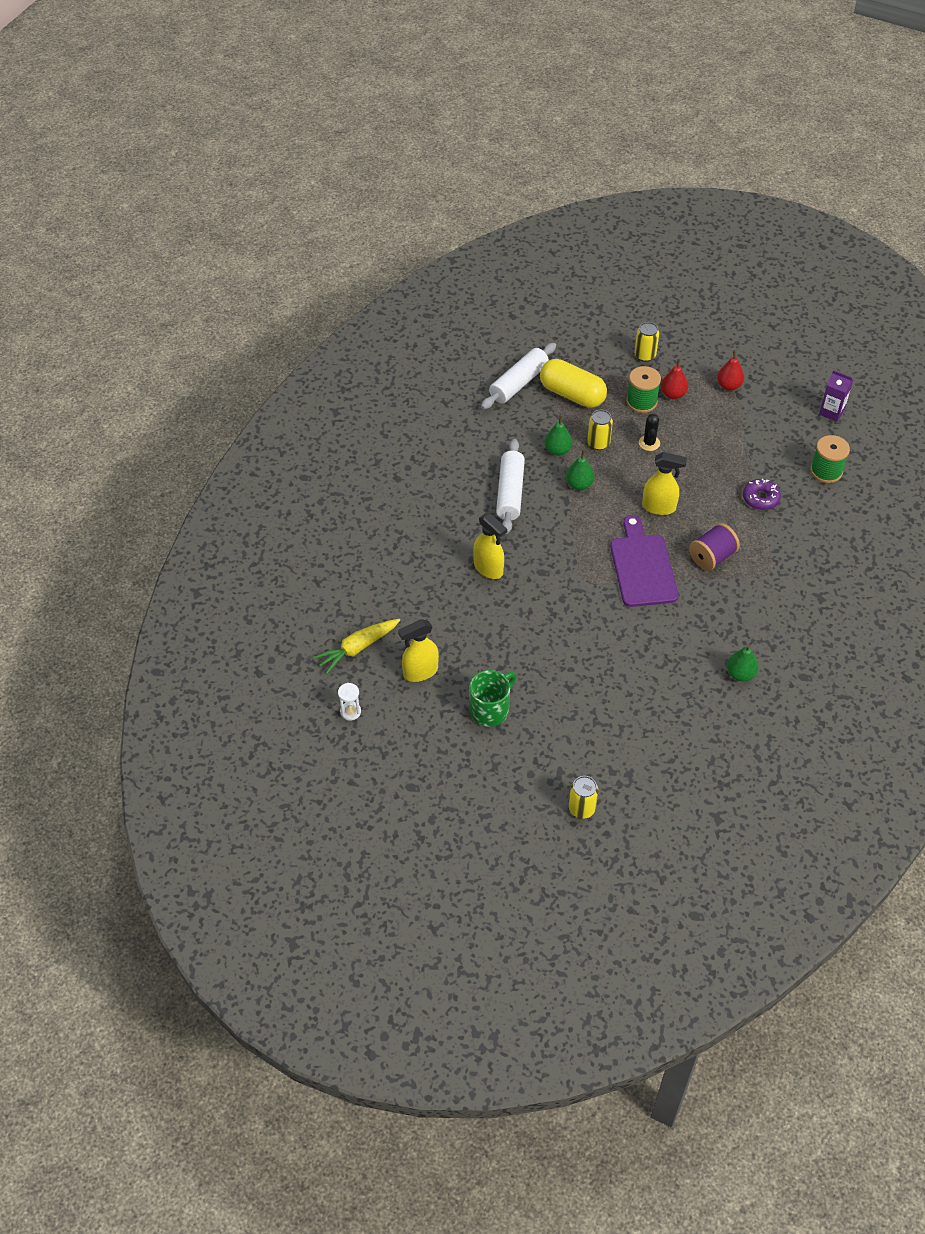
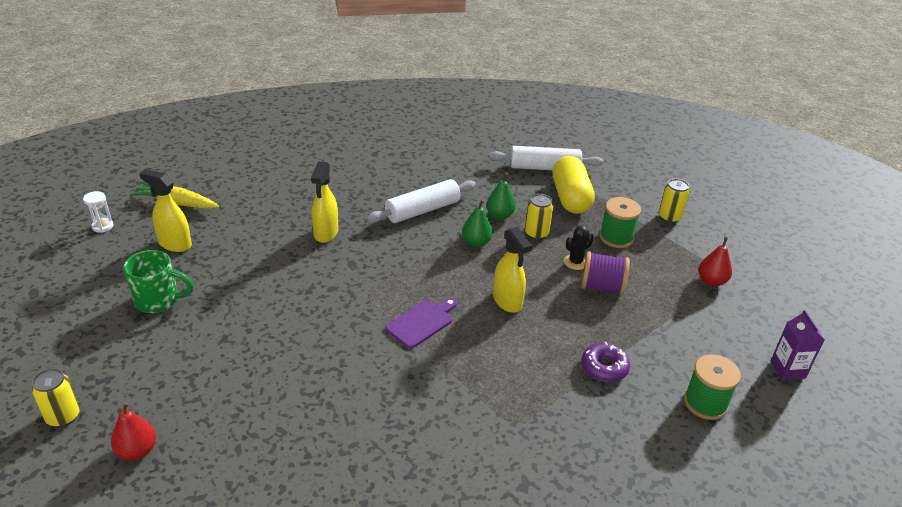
camera: 50 degrees right, 15 degrees down
purple cutting board [610,515,678,607] -> purple cutting board [385,298,457,348], size x0.62
red pear [661,359,688,399] -> red pear moved to [111,402,156,460]
purple spool [689,523,740,571] -> purple spool moved to [581,251,630,295]
green pear [727,645,759,682] -> none

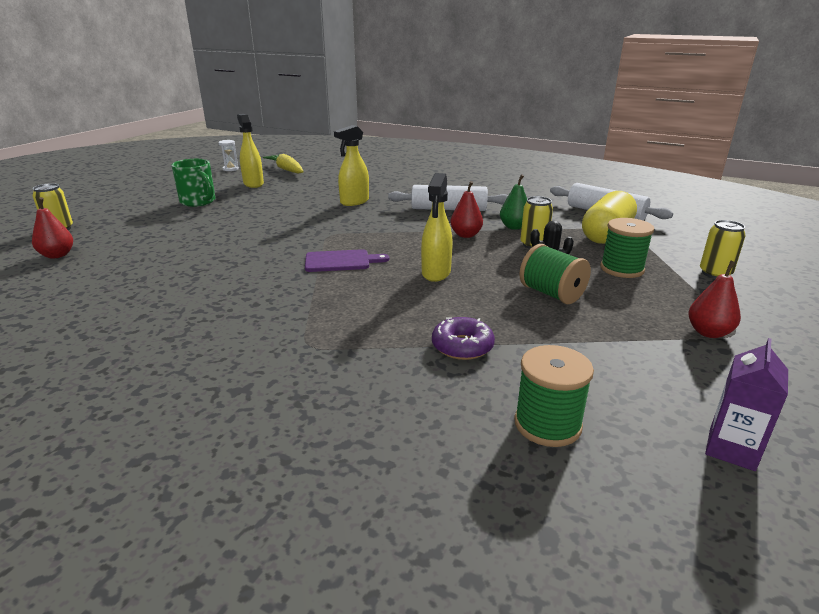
camera: 40 degrees right, 10 degrees down
green pear [462,199,493,247] -> red pear [450,181,483,238]
purple spool [581,251,630,295] -> green spool [519,244,591,304]

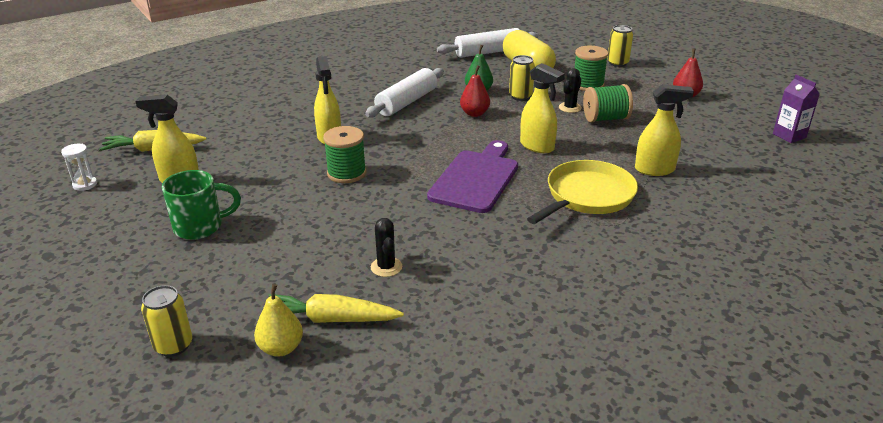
camera: 60 degrees left, 5 degrees up
red pear [32,197,73,259] -> yellow pear [254,284,303,357]
purple cutting board [305,249,389,272] -> purple cutting board [427,140,518,213], size x1.62
purple donut [432,317,495,360] -> yellow spray bottle [635,84,694,176]
green spool [514,345,594,447] -> green spool moved to [323,126,366,183]
none -> yellow carrot [269,294,404,323]
none -> black cactus [371,218,402,277]
none -> yellow pan [527,160,638,224]

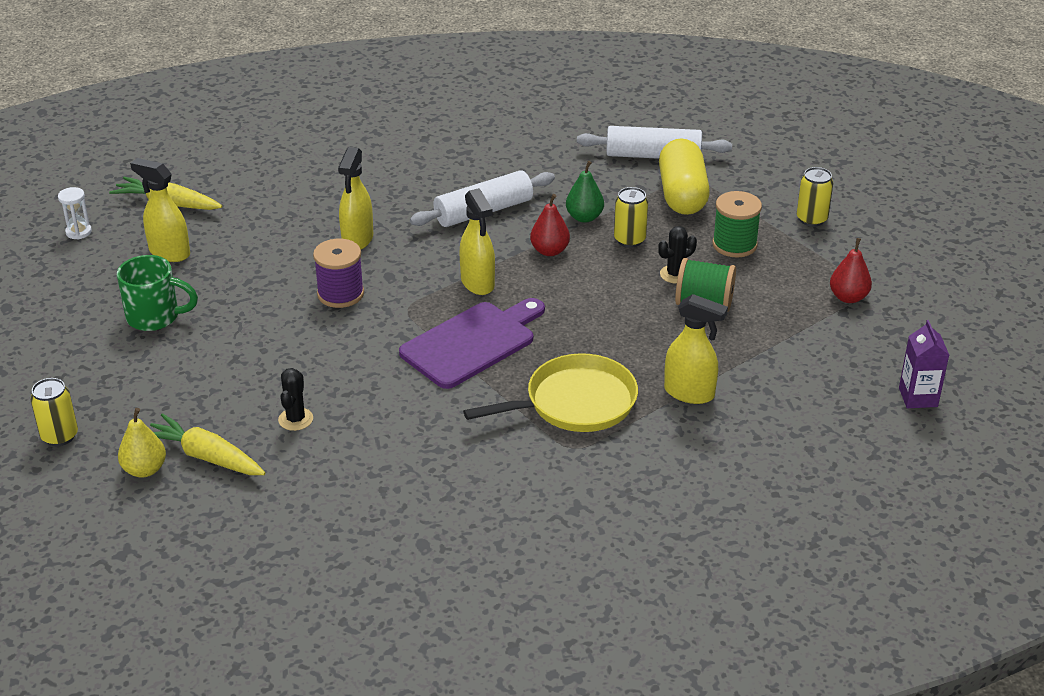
camera: 25 degrees right, 5 degrees up
green spool [323,126,366,183] -> purple spool [313,239,364,308]
yellow spray bottle [520,63,565,153] -> yellow spray bottle moved to [460,188,495,295]

